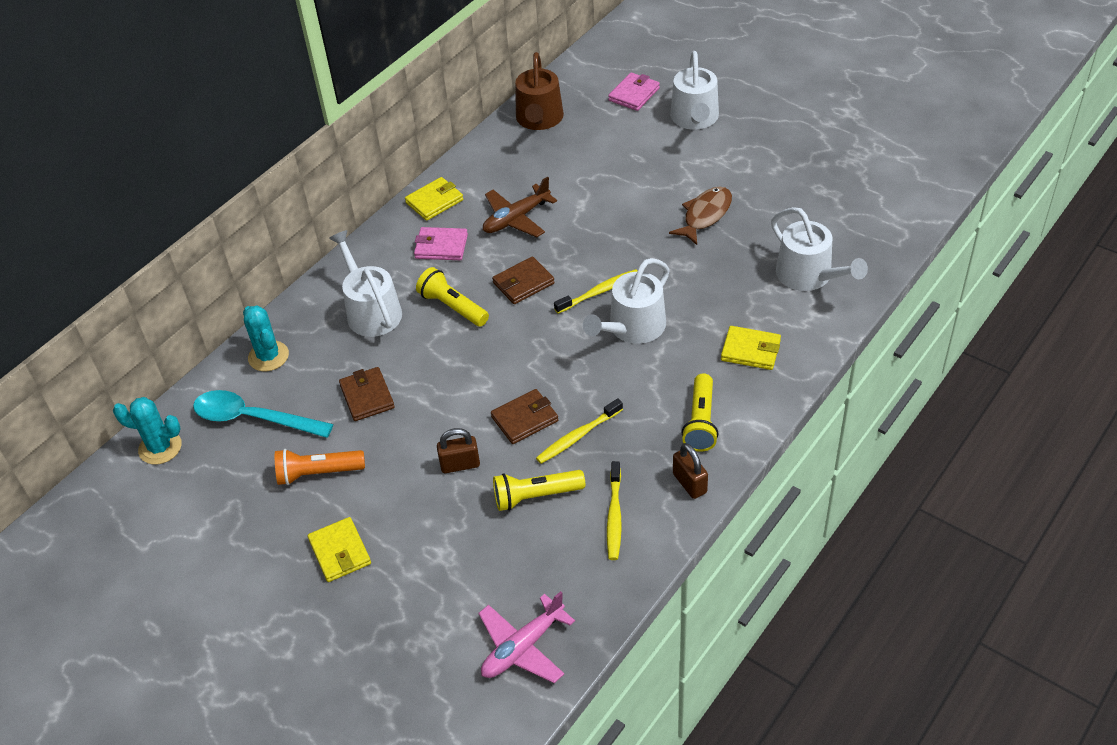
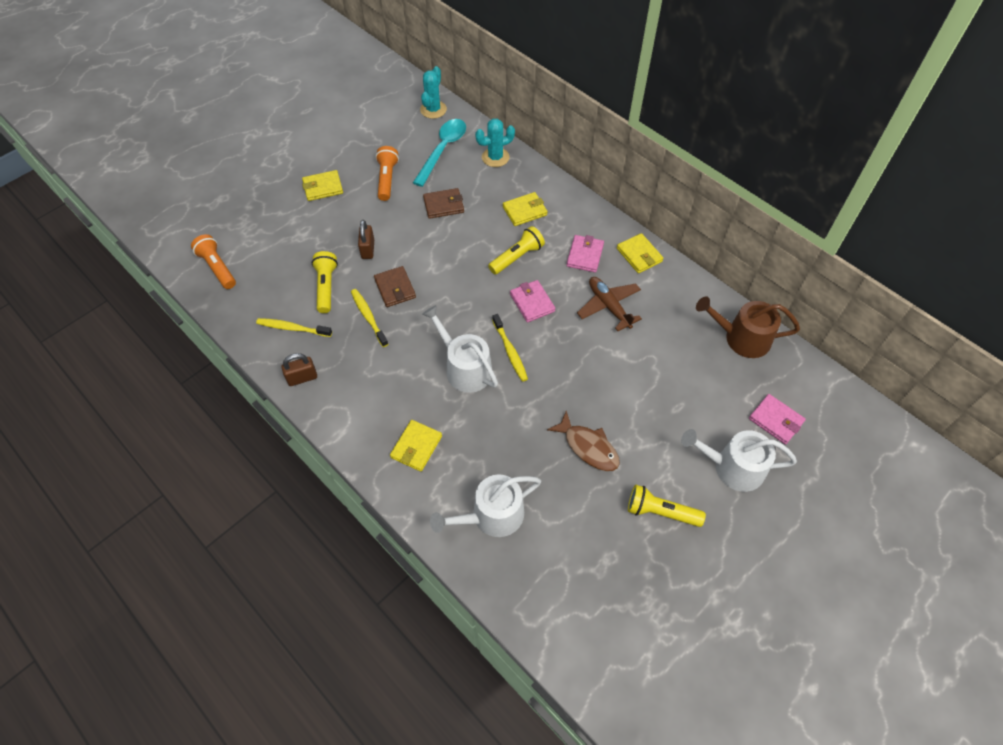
camera: 95 degrees right, 10 degrees up
white watering can [329,230,402,337] -> yellow wallet [503,192,548,226]
pink plane [479,591,575,683] -> orange flashlight [191,234,236,289]
brown wallet [492,256,555,304] -> pink wallet [510,280,555,323]
yellow flashlight [682,373,718,452] -> yellow flashlight moved to [628,485,706,527]

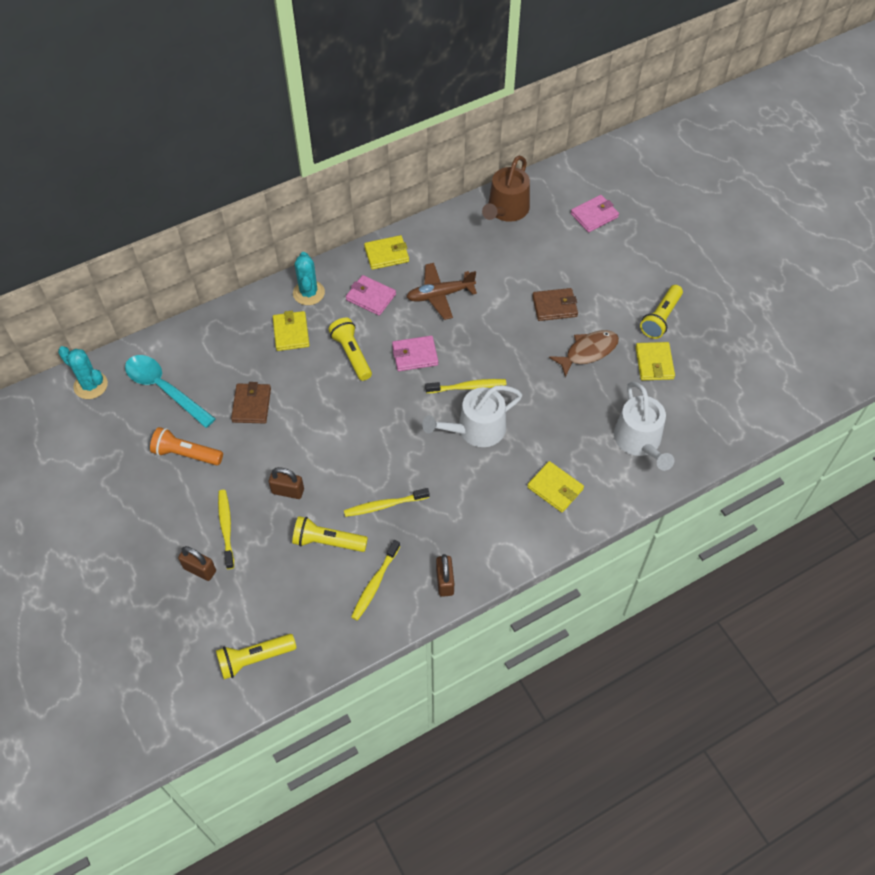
camera: 75 degrees left, 0 degrees up
orange flashlight [191,234,236,289] -> yellow flashlight [216,634,296,679]
yellow wallet [302,170,343,201] -> yellow wallet moved to [635,342,675,380]
brown wallet [374,266,416,307] -> brown wallet moved to [532,288,578,321]
turquoise cactus [475,119,515,167] -> turquoise cactus moved to [293,252,325,305]
white watering can [681,429,797,492] -> none
none -> brown padlock [178,546,216,581]
none -> yellow toothbrush [218,490,234,569]

